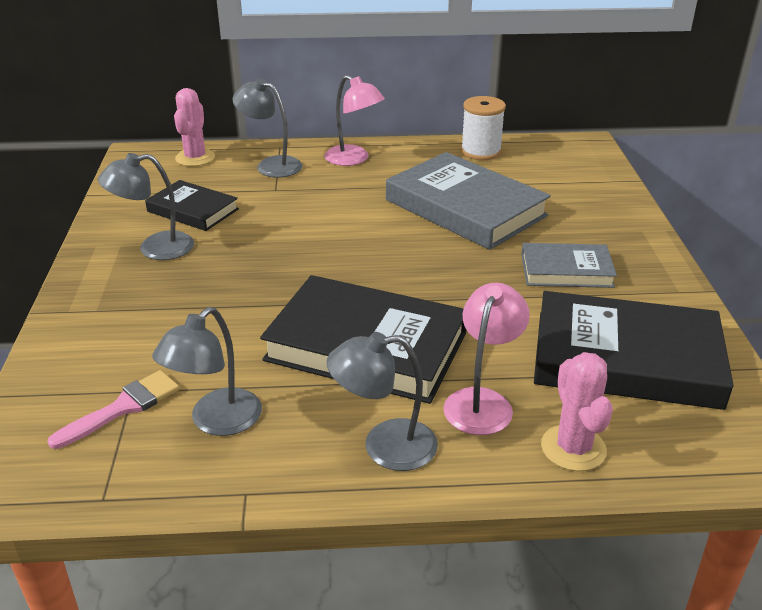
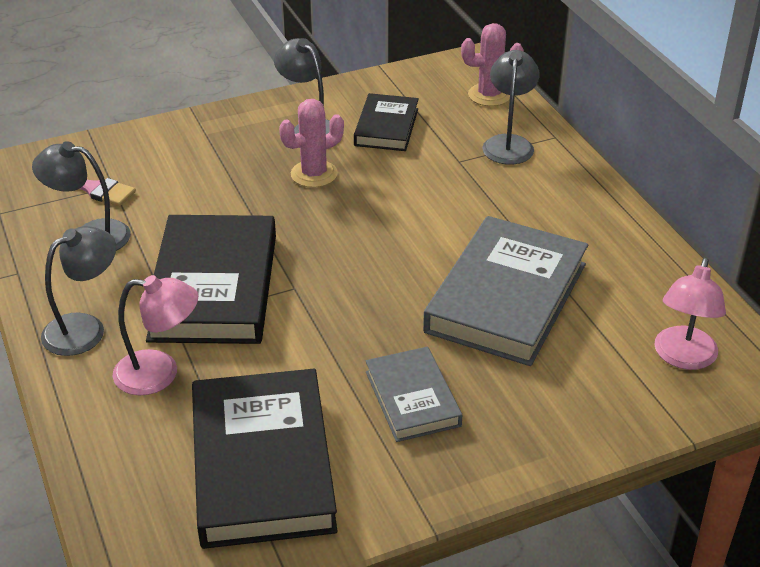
camera: 70 degrees right, 5 degrees up
pink lamp [324,75,385,166] -> pink lamp moved to [654,258,726,370]
grey lamp [327,332,438,471] -> grey lamp turned 75 degrees clockwise [41,226,116,356]
white spool [461,96,506,160] -> none
pink cactus [541,352,613,471] -> pink cactus moved to [279,99,344,188]

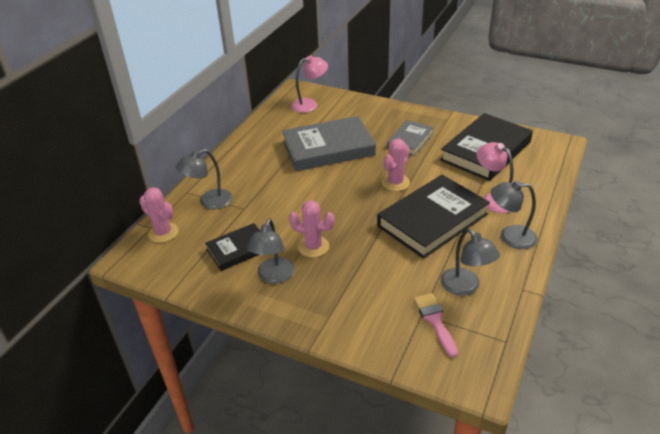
camera: 130 degrees left, 0 degrees up
none -> pink cactus [382,138,410,191]

